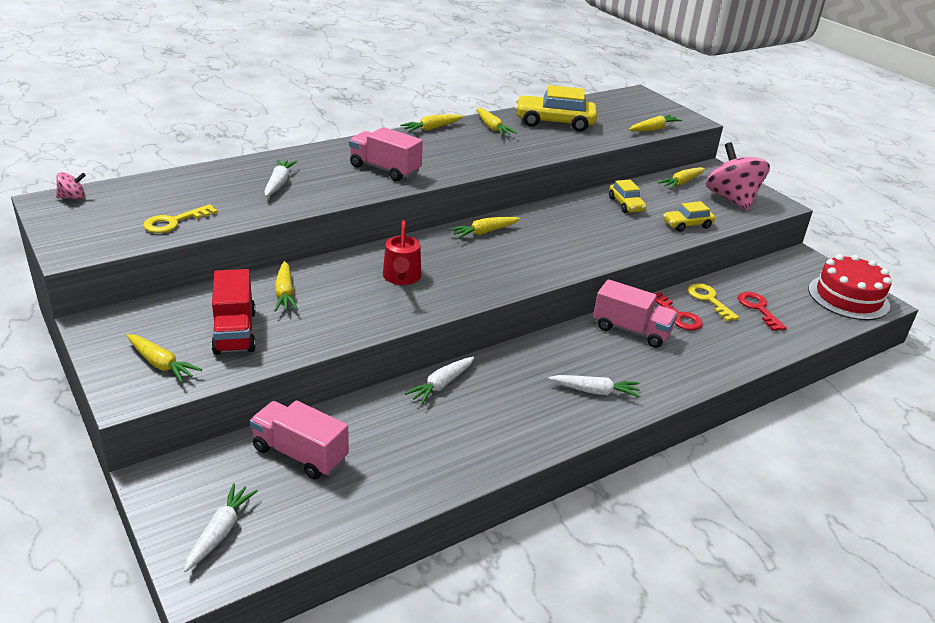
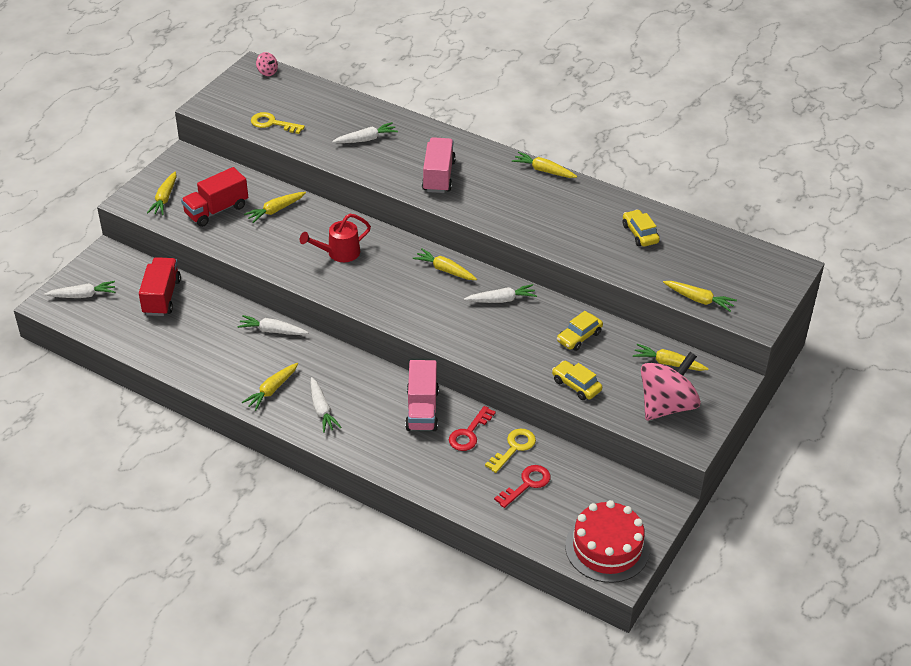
camera: 65 degrees right, 10 degrees up
pink truck [250,400,349,479] -> red truck [139,257,181,316]
yellow carrot [476,108,517,136] -> yellow carrot moved to [242,363,298,411]
yellow car [515,85,597,132] -> yellow car [623,209,660,247], size x0.57
none -> white carrot [464,284,537,303]

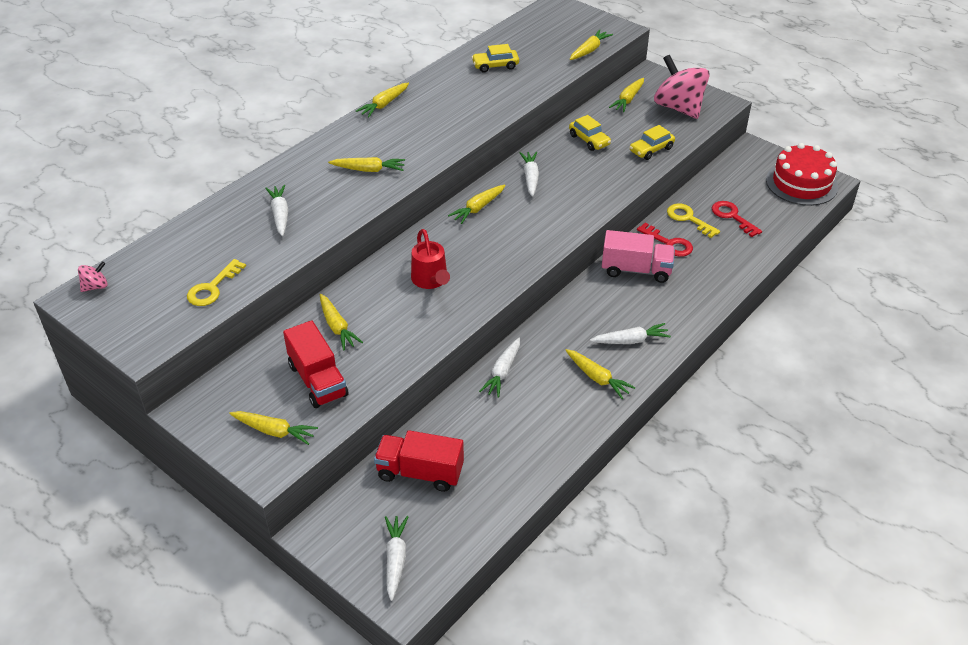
camera: 80 degrees left, 0 degrees up
pink truck [422,137,456,193] -> yellow carrot [328,157,405,172]

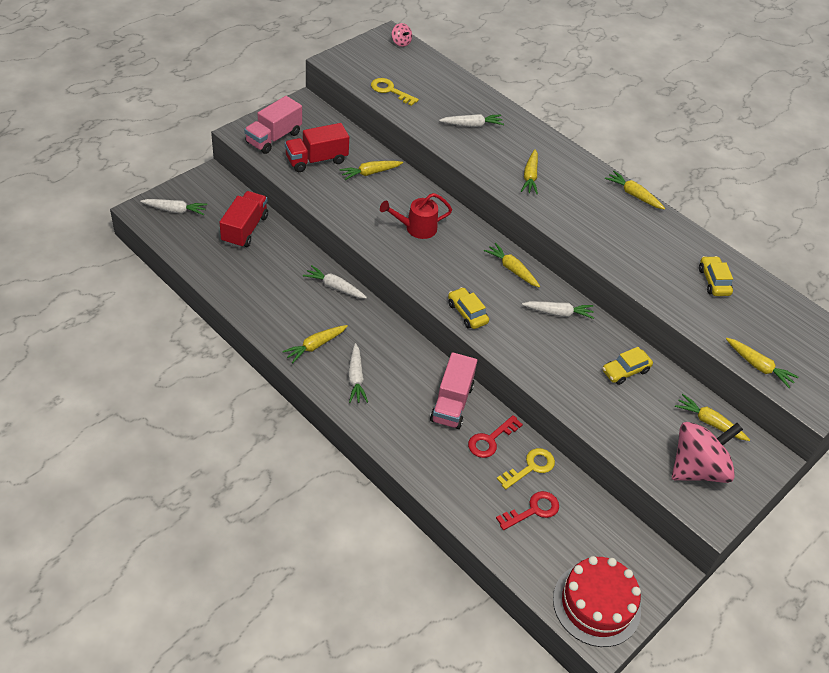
camera: 90 degrees right, 5 degrees up
yellow carrot [229,411,318,445] -> pink truck [244,96,302,154]
yellow car [630,125,675,160] -> yellow car moved to [448,287,489,329]

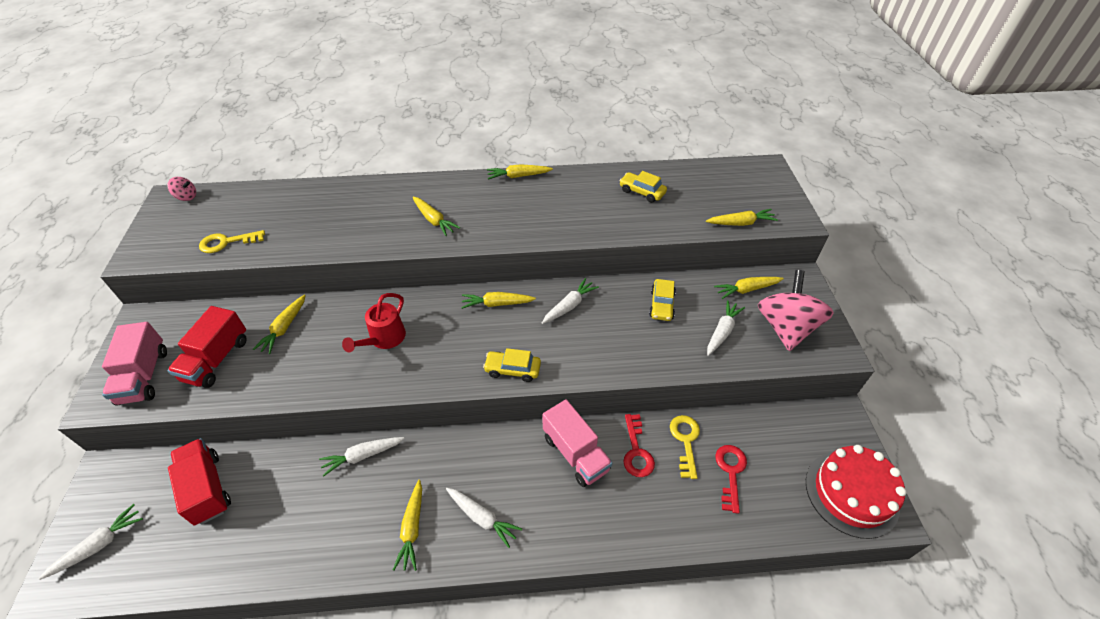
camera: 45 degrees left, 0 degrees up
white carrot [439,114,504,127] -> white carrot moved to [707,300,745,356]

